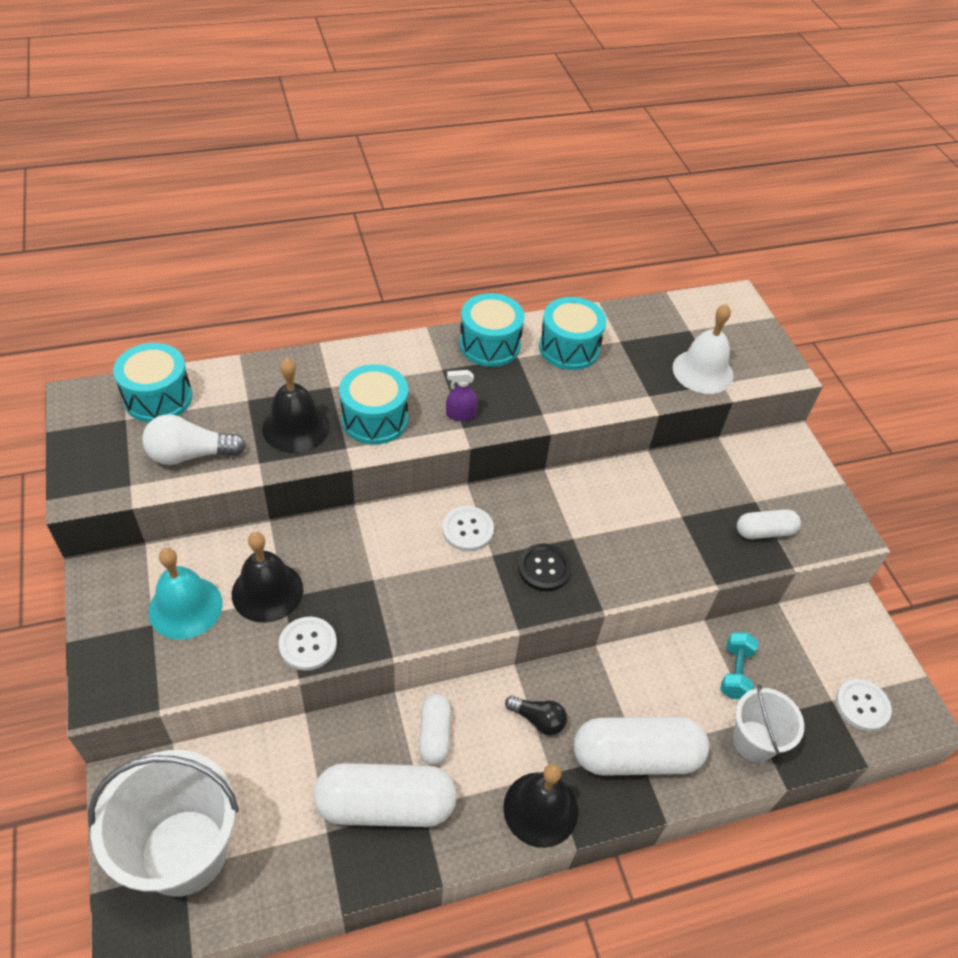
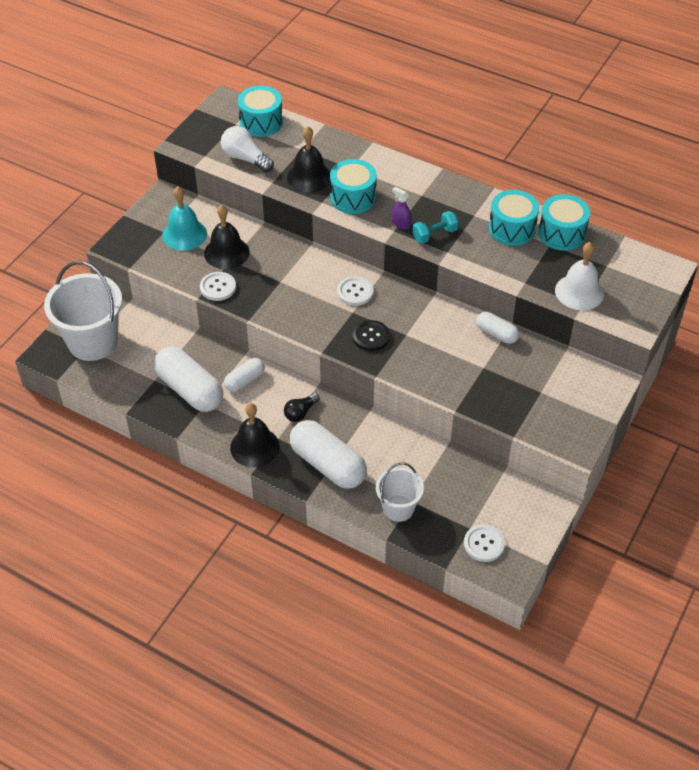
camera: 50 degrees right, 0 degrees up
turquoise drum [459,293,524,367] -> turquoise drum moved to [538,194,590,251]
black light bulb [505,696,567,735] -> black light bulb turned 60 degrees clockwise [284,393,320,422]
turquoise dumbbell [720,632,758,699] -> turquoise dumbbell moved to [413,211,459,243]
white capsule [737,509,801,539] -> white capsule moved to [476,312,519,344]

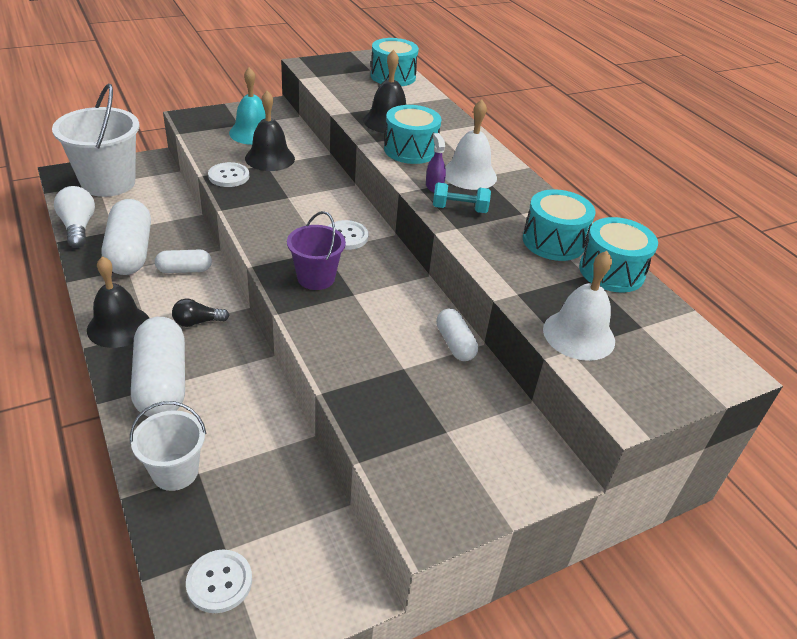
camera: 30 degrees right, 10 degrees down
white light bulb [221,126,274,172] -> white light bulb moved to [54,186,95,248]
black button [353,320,390,351] -> purple bucket [287,211,346,290]
none -> white bell [445,99,497,190]

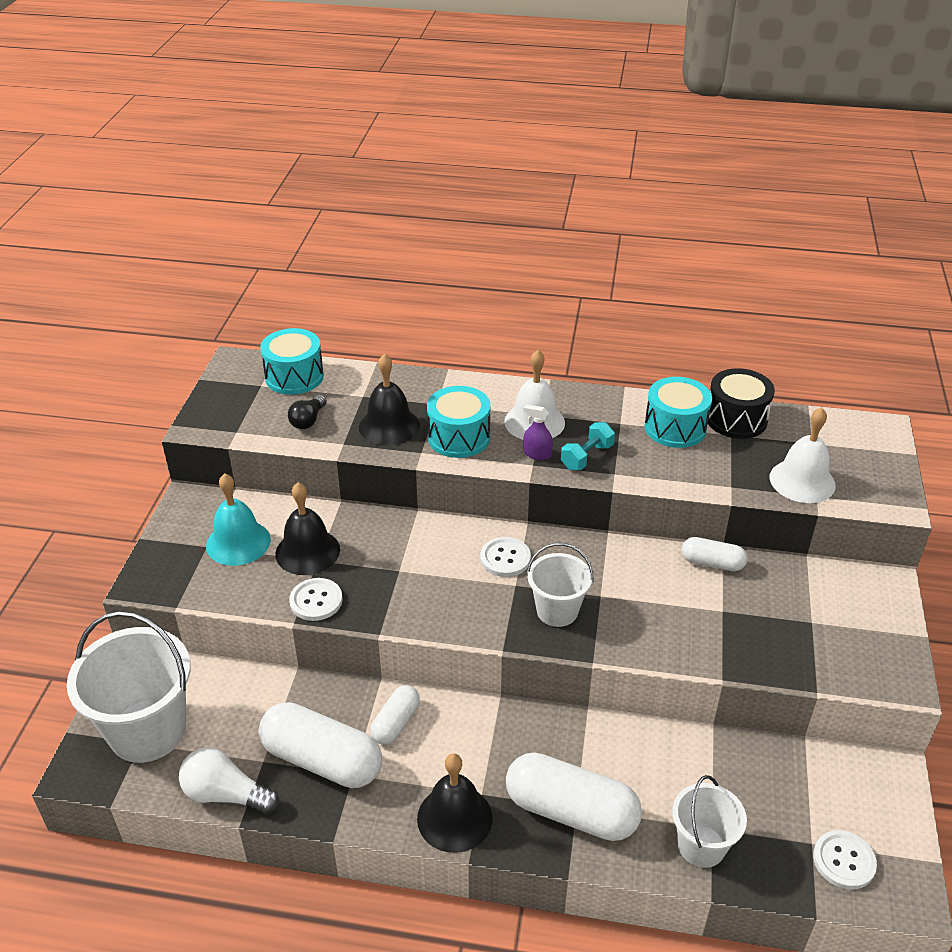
camera: 50 degrees left, 0 degrees up
black light bulb [172,299,230,327] -> black light bulb moved to [288,395,327,429]
purple bucket [287,211,346,290] -> white bucket [527,543,593,627]
turquoise drum [579,217,658,292] -> black drum [706,368,775,439]

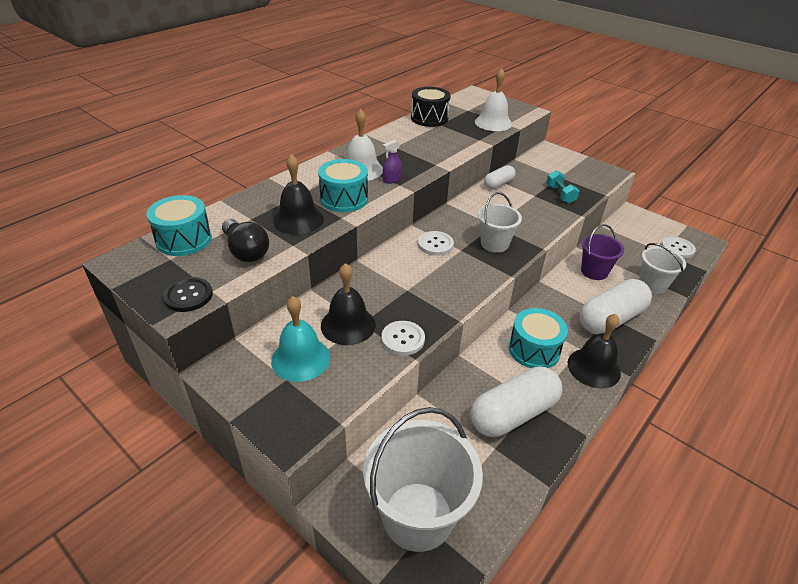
camera: 60 degrees left, 0 degrees up
white light bulb [179,747,279,814] -> none
black light bulb [288,395,327,429] -> black light bulb [222,219,269,262], size x1.52
white capsule [370,685,420,745] -> none
turquoise dumbbell [561,422,615,470] -> turquoise dumbbell moved to [546,170,580,204]
turquoise drum [644,377,712,448] -> turquoise drum moved to [509,308,568,368]
none -> black button [163,277,213,312]
none -> purple bucket [581,224,624,280]

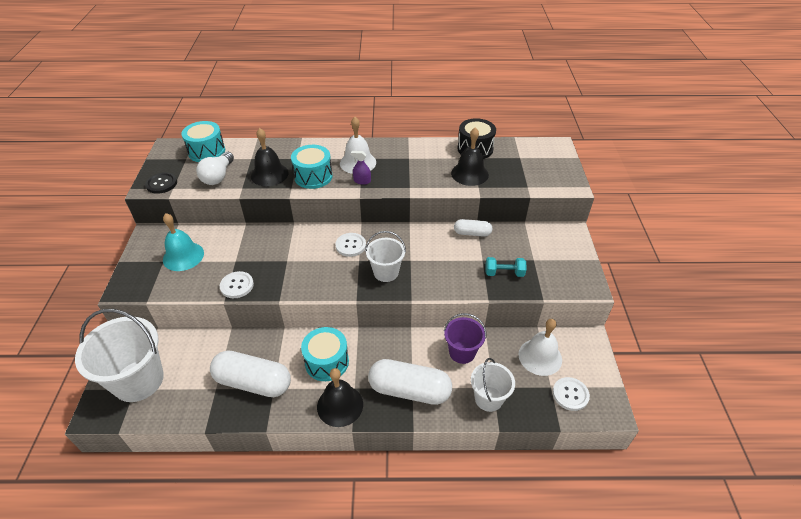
camera: 50 degrees right, 5 degrees up
black light bulb [222,219,269,262] -> white light bulb [196,152,234,185]
black bell [321,263,376,345] -> black bell moved to [451,127,489,186]
white bell [475,68,512,131] -> white bell moved to [518,319,562,376]
turquoise dumbbell [546,170,580,204] -> turquoise dumbbell turned 60 degrees clockwise [486,257,526,277]

